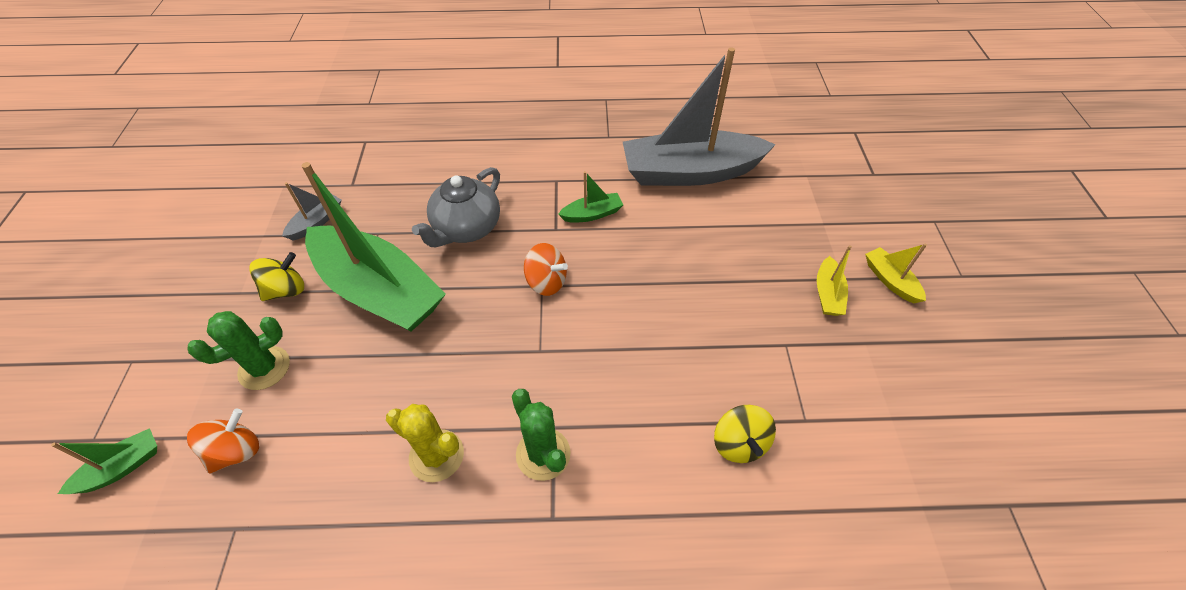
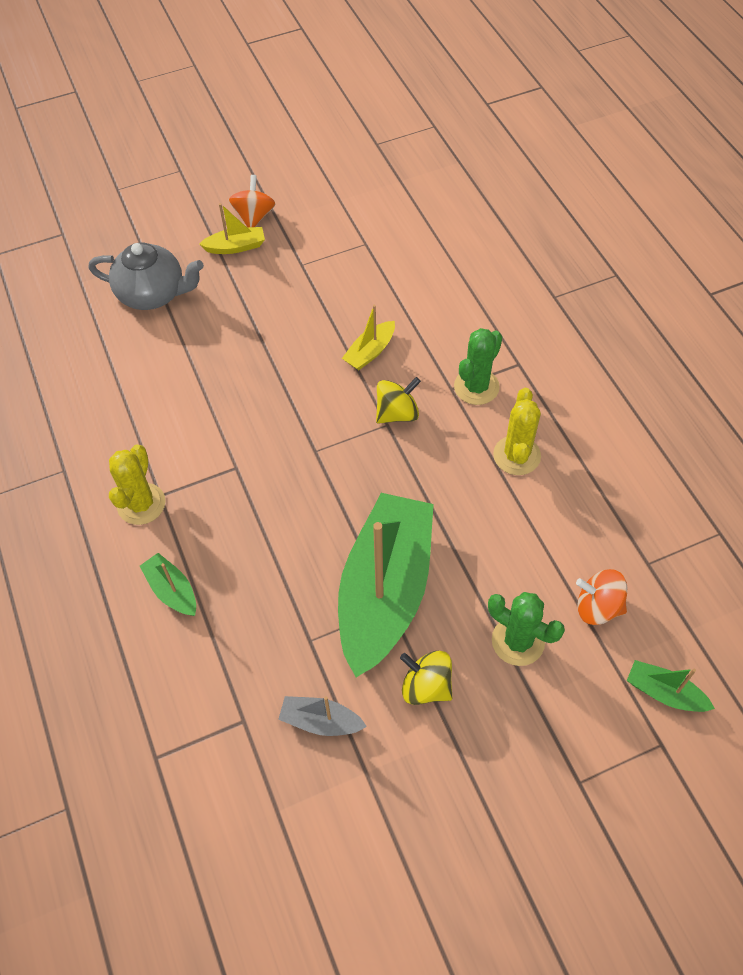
camera: 110 degrees left, 5 degrees up
grey teapot [412,167,500,247] -> grey teapot moved to [89,243,204,310]
orange spinning top [524,243,568,296] -> orange spinning top moved to [228,175,276,227]
green boat [558,171,623,223] -> green boat moved to [140,553,196,616]
grey boat [623,47,776,186] -> none
yellow spinning top [714,405,776,463] -> yellow spinning top moved to [376,377,421,424]
yellow boat [865,243,927,303] -> yellow boat moved to [342,305,395,370]
none -> yellow cactus [109,444,166,525]

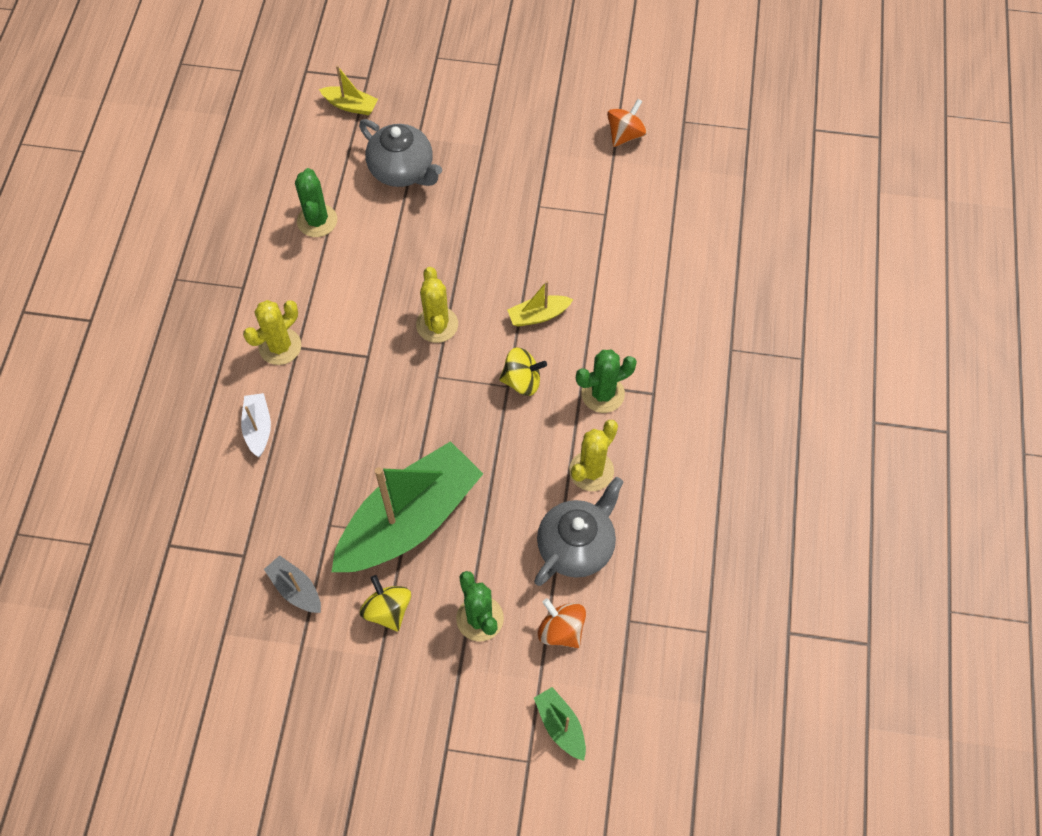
camera: 30 degrees right, 5 degrees up
green boat [140,553,196,616] -> white boat [241,393,271,457]
yellow boat [199,203,265,254] -> yellow boat moved to [319,65,378,115]
orange spinning top [228,175,276,227] -> orange spinning top moved to [607,99,647,147]
none -> green cactus [295,168,337,237]
none -> yellow cactus [416,267,458,343]
none -> grey teapot [534,477,624,586]

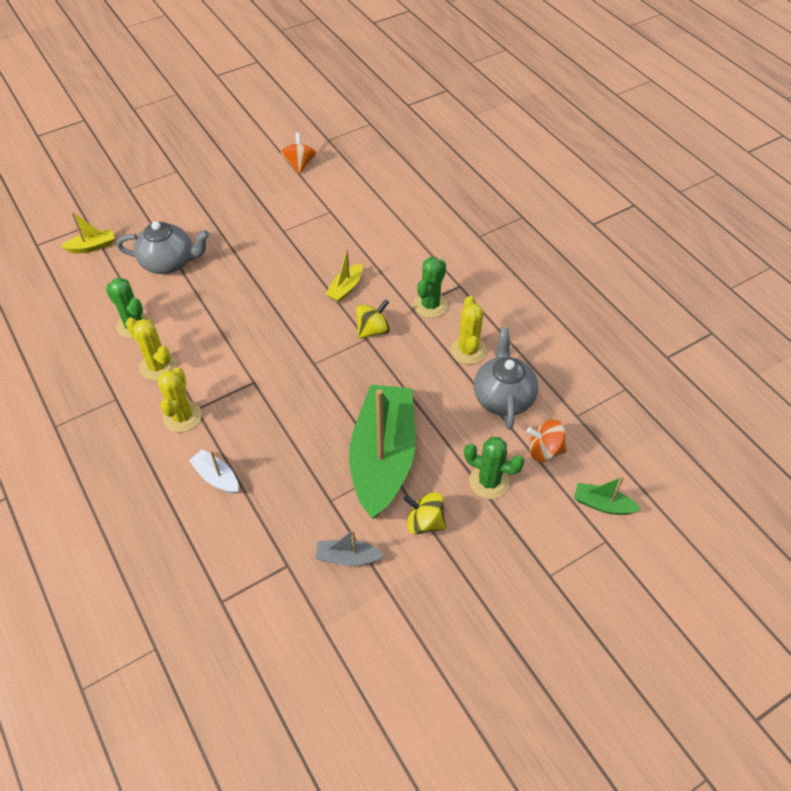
camera: 40 degrees left, 10 degrees down
yellow cactus [416,267,458,343] -> yellow cactus moved to [126,317,176,381]

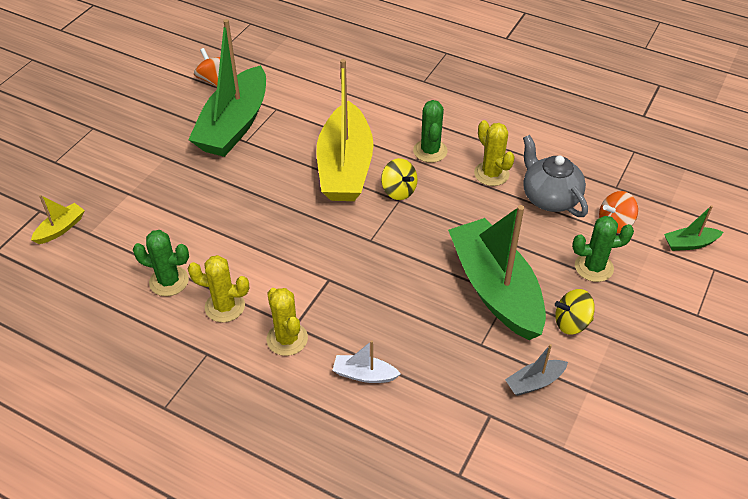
camera: 30 degrees left, 5 degrees down
grey teapot [116,221,210,274] -> none
yellow boat [325,249,363,302] -> yellow boat [317,59,374,201], size x2.42
yellow spinning top [356,299,390,339] -> yellow spinning top turned 120 degrees clockwise [381,158,418,200]
none -> green boat [188,19,266,157]

